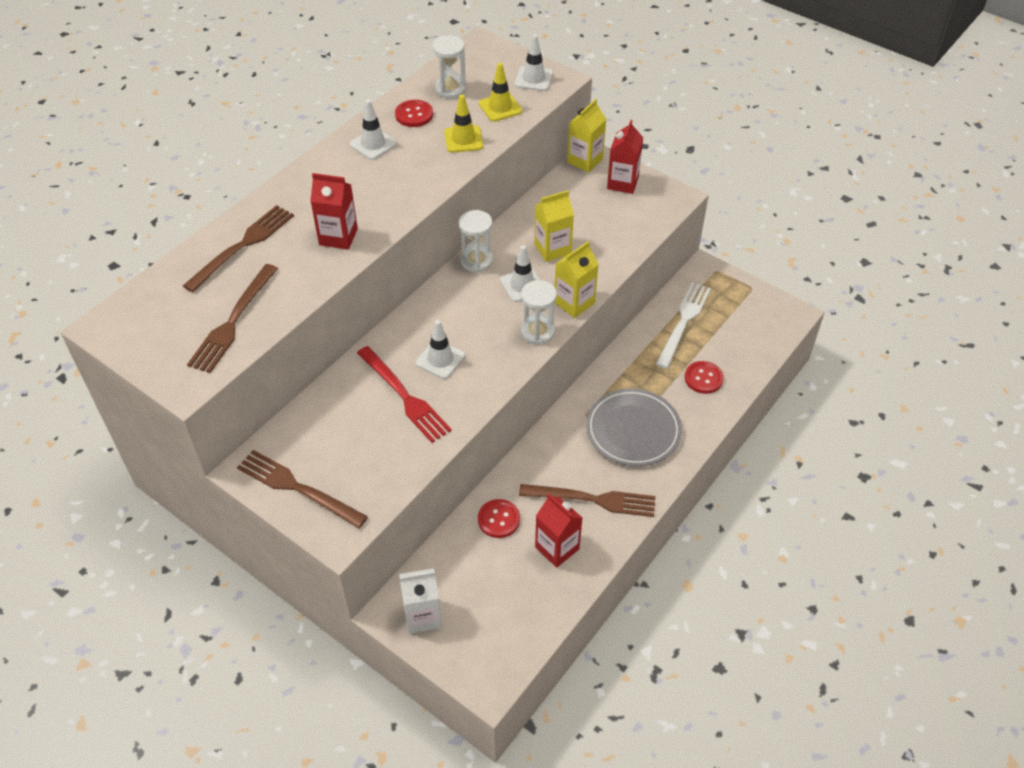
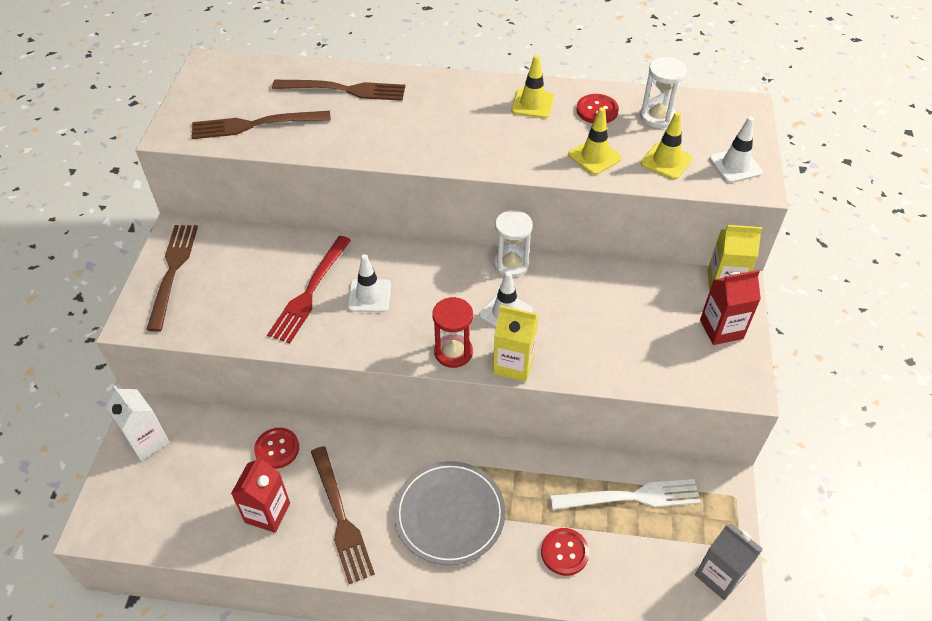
camera: 60 degrees right, 0 degrees up
red carton [310,173,358,250] -> none
white traffic cone [350,99,397,160] -> yellow traffic cone [511,55,554,118]
white hourglass [521,280,557,345] -> red hourglass [432,297,473,368]
yellow carton [534,190,574,262] -> none
none -> grey carton [695,523,763,600]

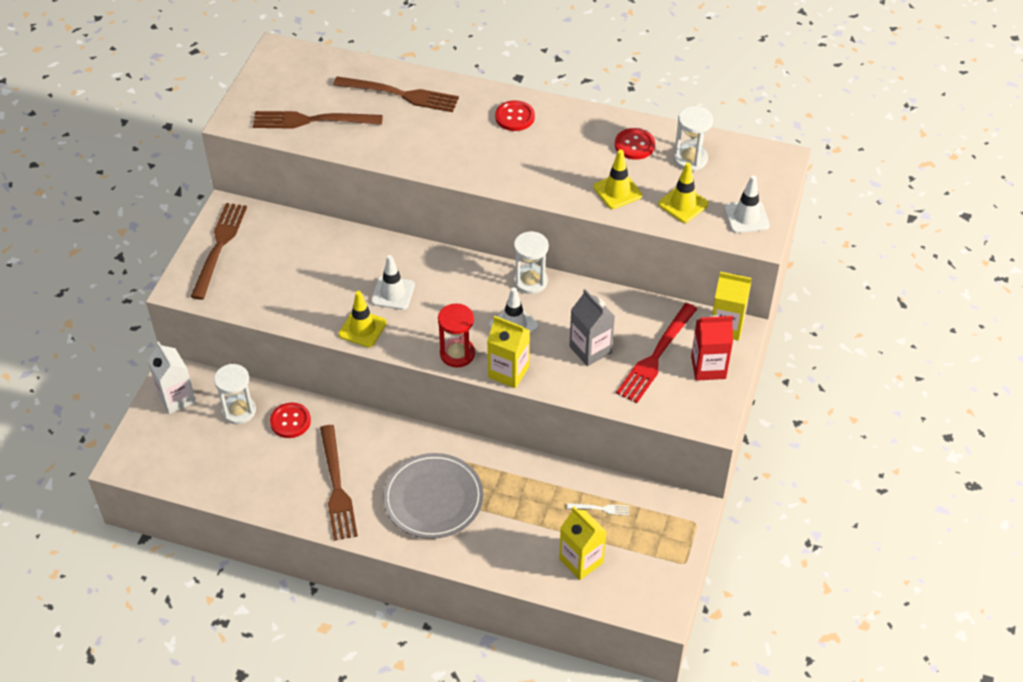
camera: 10 degrees right, 0 degrees up
red carton [231,455,290,533] -> none
red fork [267,236,351,343] -> red fork moved to [616,303,697,403]
yellow traffic cone [511,55,554,118] -> yellow traffic cone moved to [339,291,387,347]
red button [541,528,589,576] -> red button moved to [495,100,535,131]
white fork [550,479,701,510] -> white fork [567,503,629,516], size x0.46
grey carton [695,523,763,600] -> grey carton moved to [569,289,615,366]
none -> white hourglass [214,364,256,424]
none -> yellow carton [559,507,607,580]

